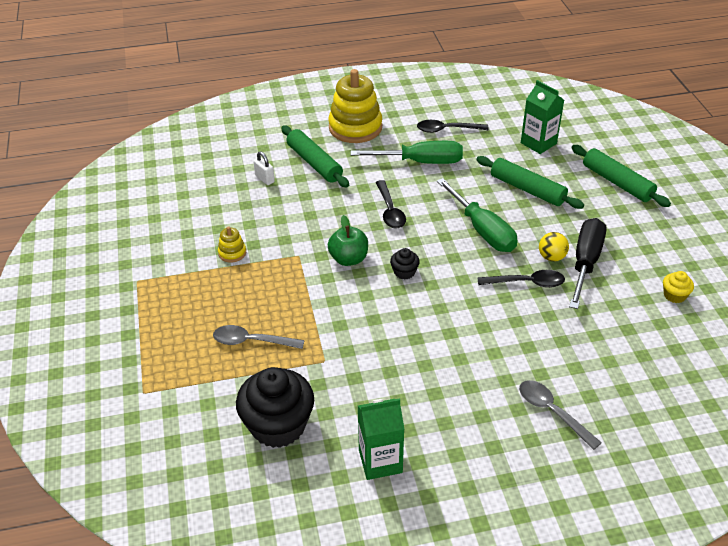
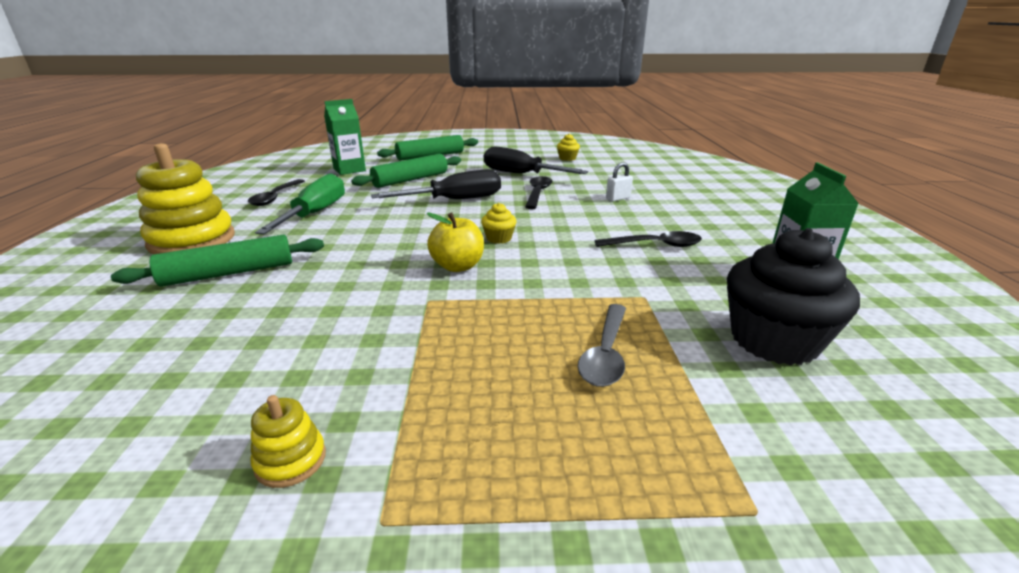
camera: 80 degrees left, 15 degrees down
yellow stacking toy [218,226,246,263] -> yellow stacking toy moved to [251,395,326,488]
white padlock [253,151,275,185] -> white padlock moved to [606,162,633,202]
green apple [328,215,368,266] -> yellow apple [426,212,484,272]
black spoon [376,180,406,228] -> black spoon moved to [595,231,702,247]
black cupcake [390,248,420,280] -> yellow cupcake [481,203,517,244]
green screwdriver [437,178,517,252] -> black screwdriver [371,169,501,199]
grey spoon [519,380,602,450] -> none
yellow ball [539,232,569,262] -> none

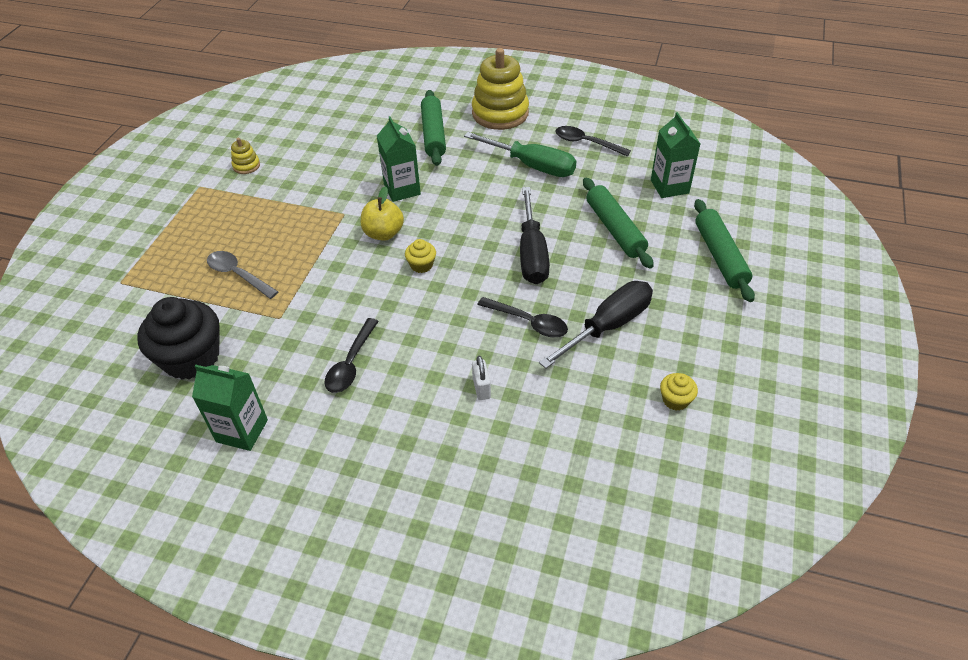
camera: 110 degrees right, 20 degrees up
none -> green carton [377,116,421,202]

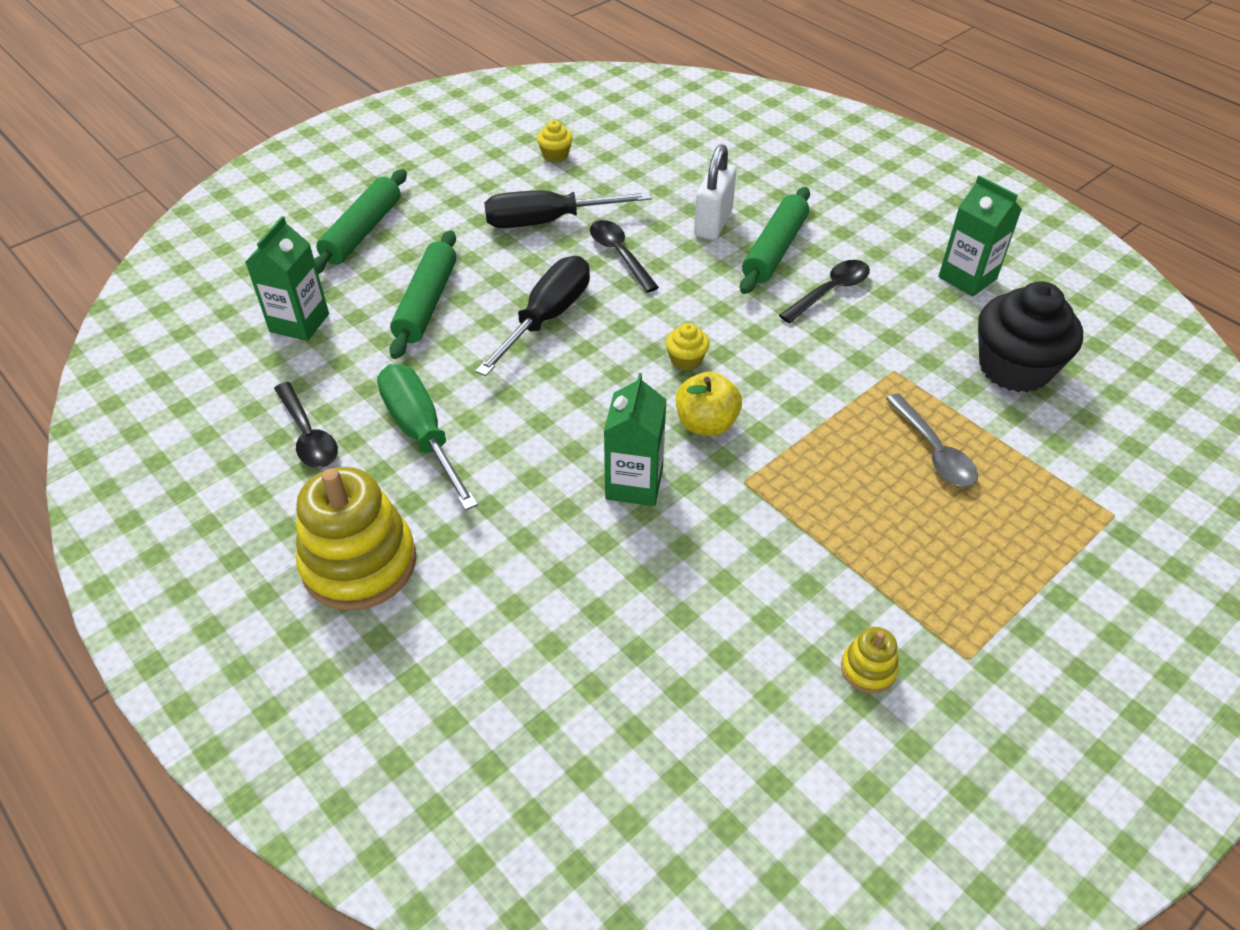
camera: 150 degrees left, 0 degrees up
green rolling pin [421,90,446,166] -> green rolling pin moved to [740,187,810,294]
white padlock [472,356,491,400] -> white padlock [694,144,736,240], size x1.78

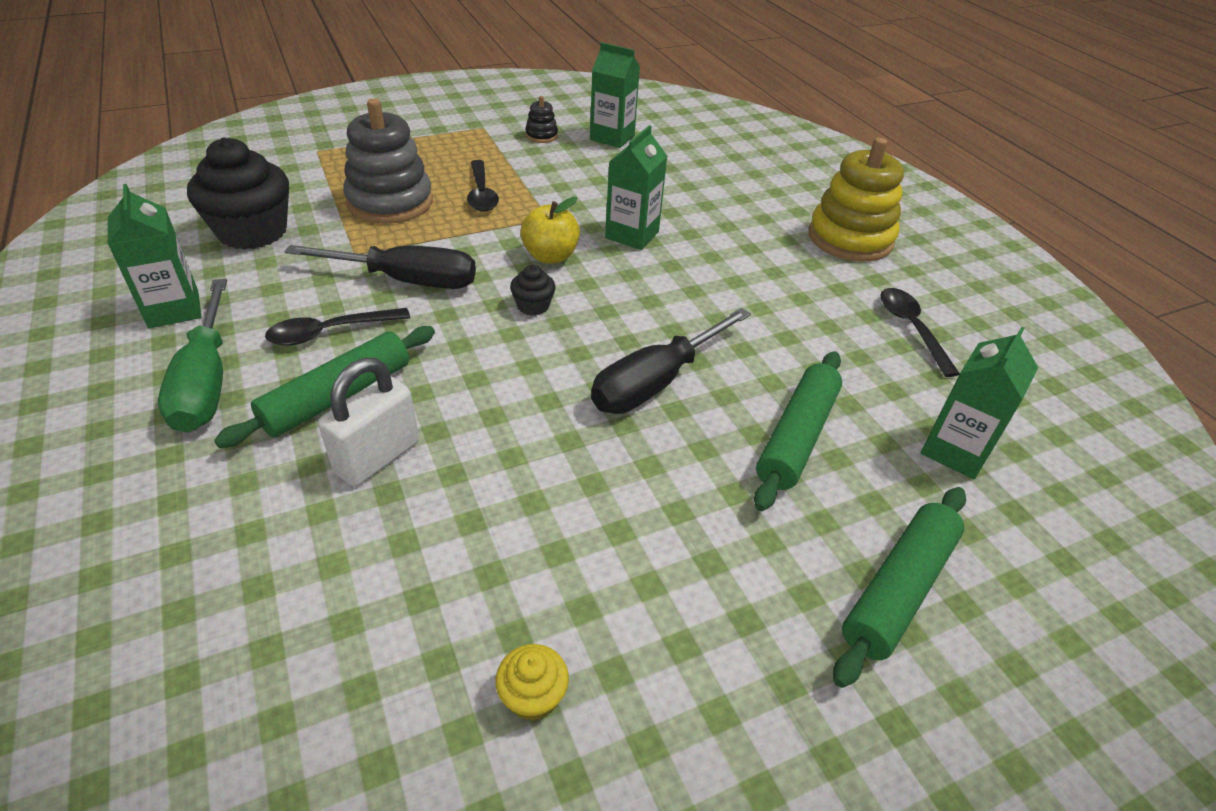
camera: 165 degrees left, 5 degrees down
green screwdriver [377,364,478,511] -> green screwdriver moved to [158,279,227,433]
black screwdriver [484,190,651,228] -> black screwdriver moved to [285,245,476,289]
black spoon [590,220,659,293] -> black spoon moved to [467,160,499,212]
yellow cupcake [666,323,710,371] -> black cupcake [510,265,556,315]
yellow stacking toy [841,627,899,694] -> black stacking toy [525,96,558,143]
grey spoon [886,393,978,487] -> grey stacking toy [343,99,433,224]
none -> green carton [590,42,640,148]

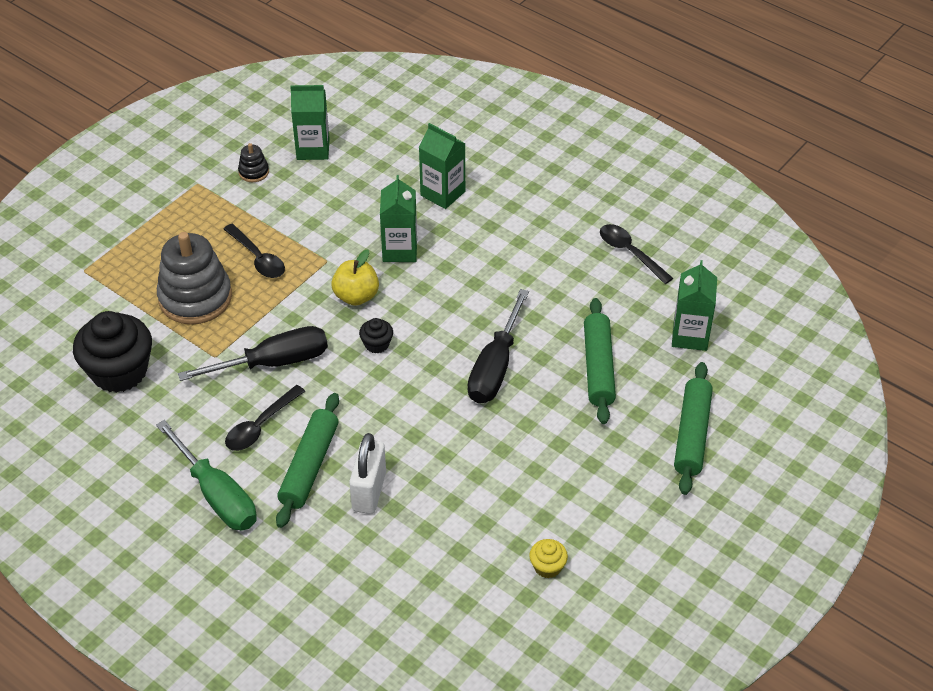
camera: 25 degrees left, 5 degrees up
green carton [108,184,202,328] -> green carton moved to [419,123,466,209]
yellow stacking toy [809,138,904,262] -> none

